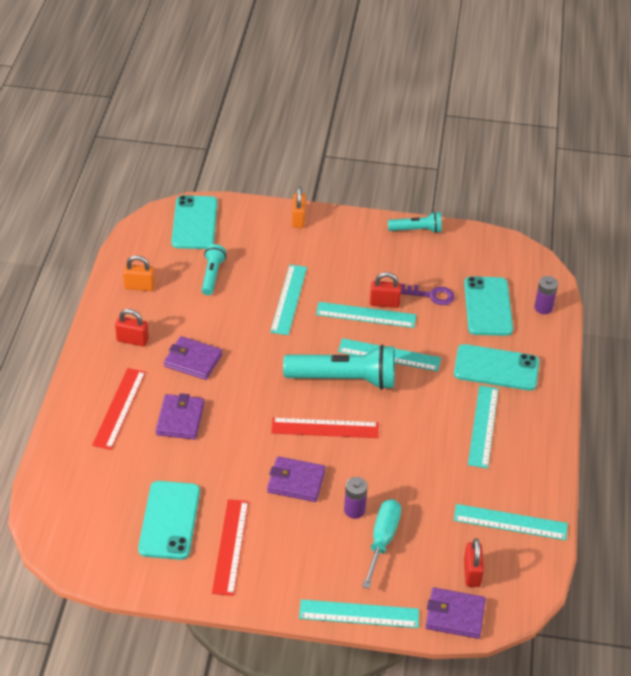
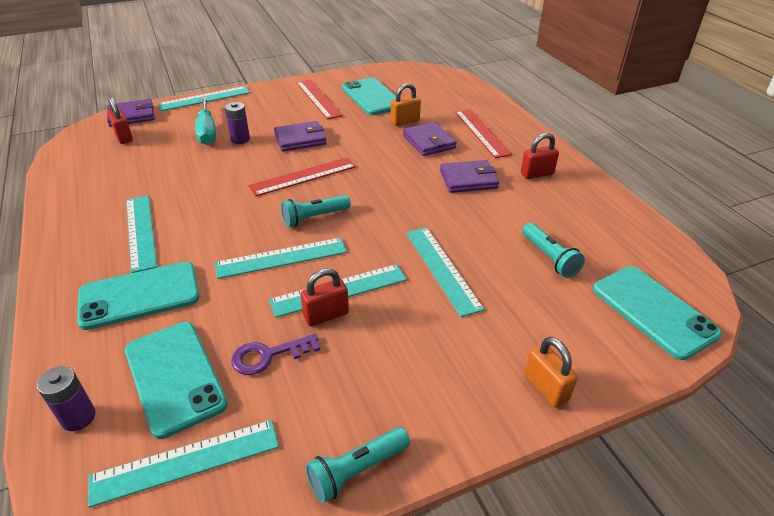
camera: 150 degrees right, 5 degrees down
orange padlock [123,255,155,291] -> orange padlock moved to [391,83,421,126]
turquoise flashlight [283,345,395,390] -> turquoise flashlight [281,195,351,227], size x0.53
turquoise ruler [453,504,568,540] -> turquoise ruler moved to [88,420,279,508]

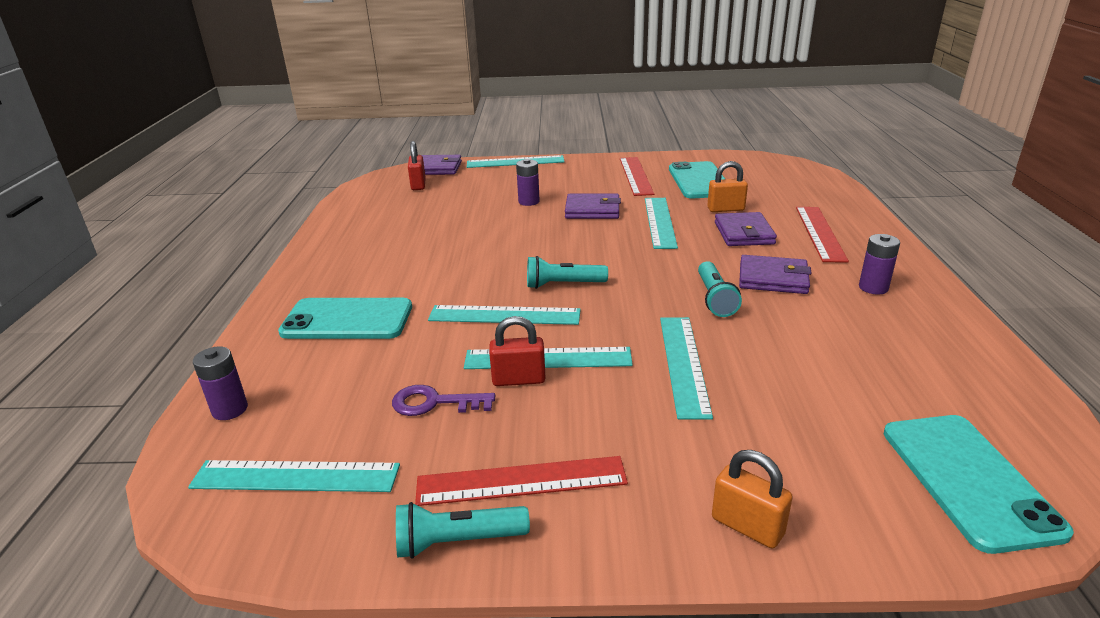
camera: 25 degrees right, 10 degrees down
turquoise phone [125,322,228,439] -> none
turquoise ruler [126,195,157,273] -> turquoise ruler moved to [645,198,678,249]
turquoise screwdriver [195,97,216,145] -> none
red ruler [249,157,356,196] -> red ruler moved to [415,456,628,506]
red padlock [521,133,559,179] -> purple battery [859,234,900,295]
turquoise flashlight [522,223,585,278] -> turquoise flashlight moved to [698,261,742,317]
orange padlock [524,337,578,408] -> orange padlock turned 45 degrees counterclockwise [712,450,793,548]

